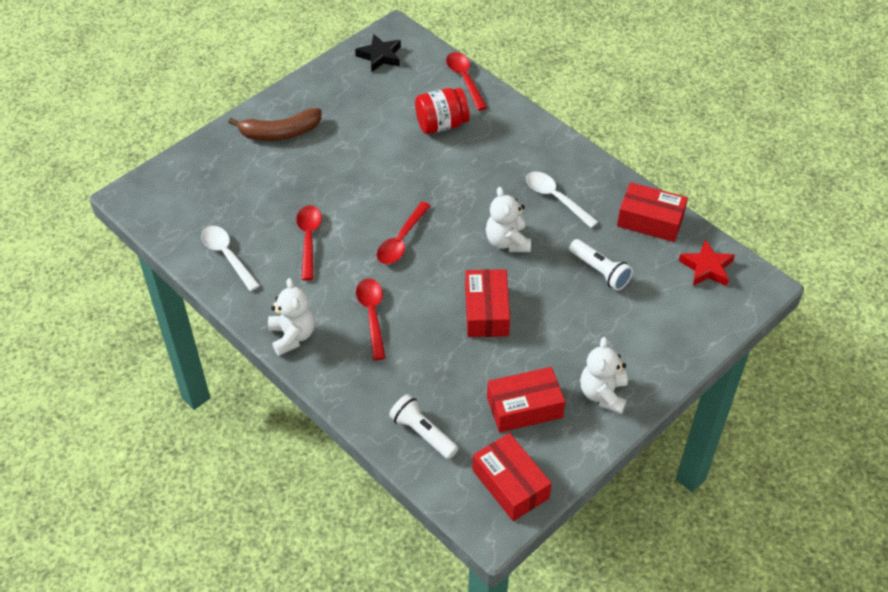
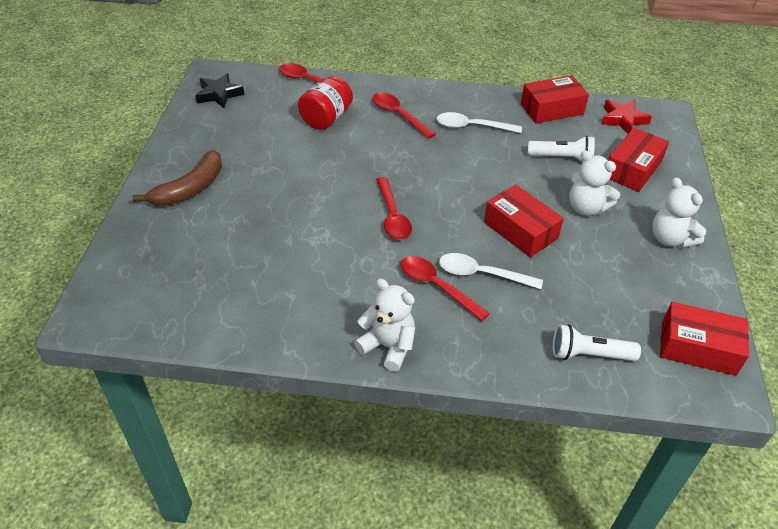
camera: 40 degrees left, 5 degrees down
white spoon [201,226,260,291] -> white spoon moved to [439,253,543,289]
red spoon [296,205,322,280] -> red spoon moved to [373,93,436,139]
white teddy bear [486,187,531,252] -> white teddy bear moved to [569,151,620,216]
red box [487,367,565,433] -> red box moved to [608,128,669,192]

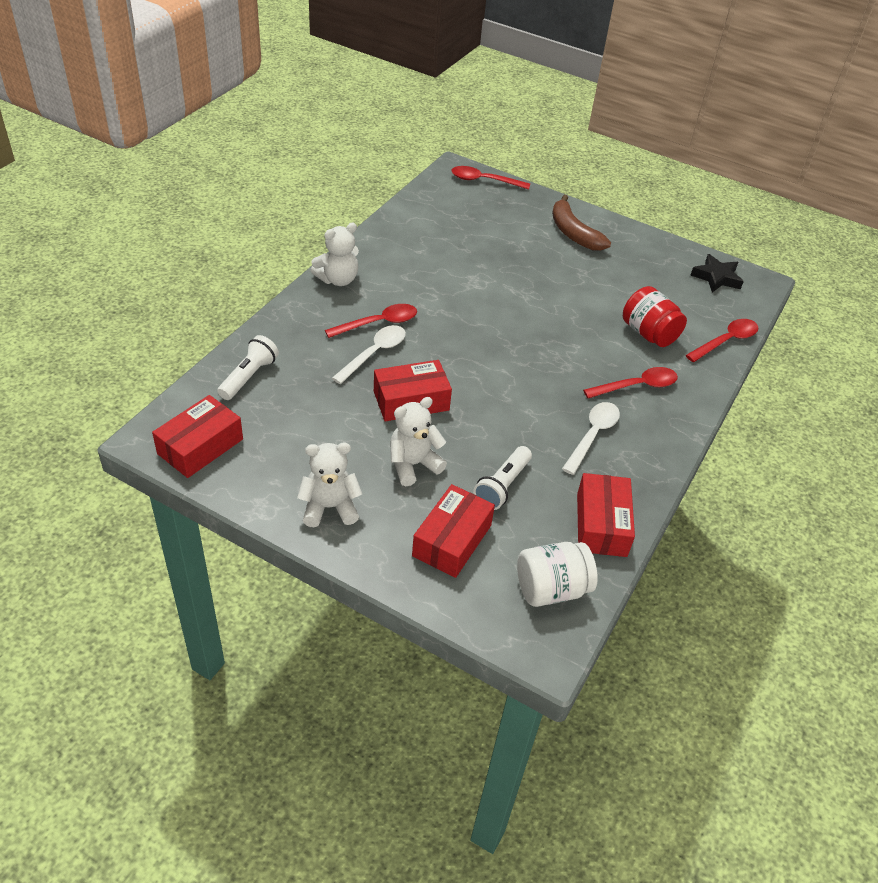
camera: 110 degrees right, 0 degrees up
red spoon [376,177,412,240] -> red spoon moved to [451,166,530,190]
red star [601,99,652,133] -> white jar [517,542,598,607]
red box [608,128,669,192] -> red box turned 60 degrees clockwise [412,484,495,578]

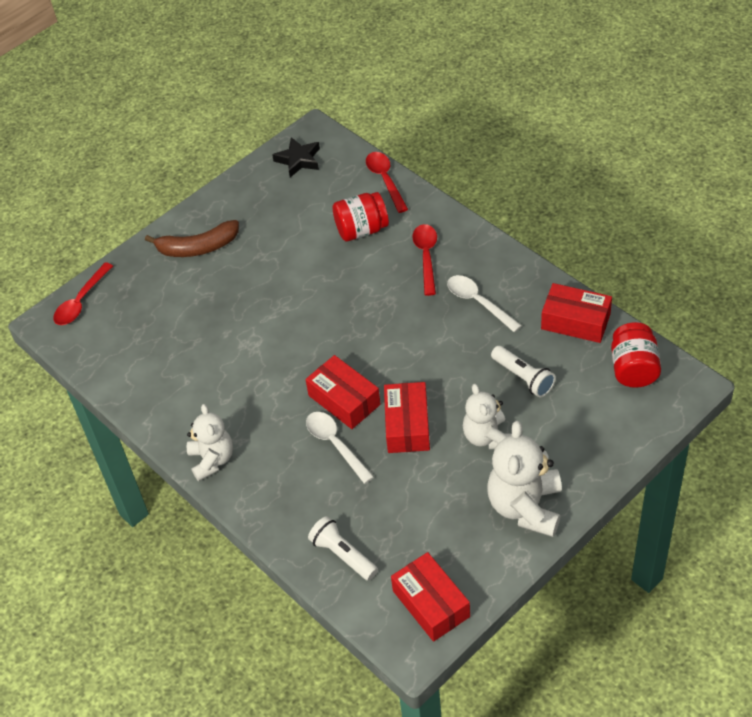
camera: 65 degrees left, 5 degrees up
white teddy bear [297,442,362,527] -> white teddy bear [487,421,562,537], size x1.51
red spoon [325,304,417,338] -> none
red box [412,484,495,578] -> red box moved to [305,355,381,429]
white jar [517,542,598,607] -> red jar [611,322,661,388]

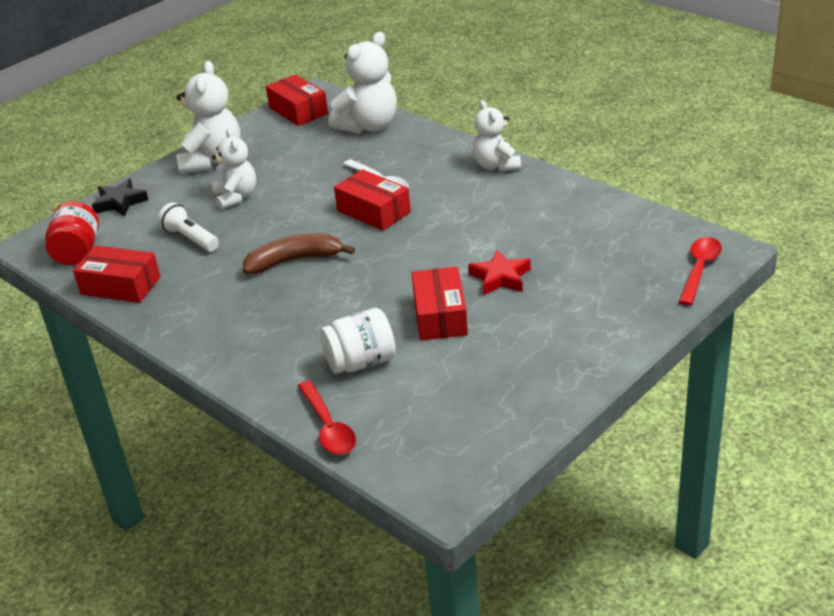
camera: 175 degrees right, 15 degrees down
brown banana [145,220,239,257] -> brown banana moved to [243,233,355,274]
black star [272,137,320,177] -> black star moved to [92,179,148,216]
white flashlight [308,516,378,581] -> white teddy bear [329,32,397,134]
red jar [333,192,389,241] -> white jar [320,308,396,374]
red box [384,382,430,453] -> red box moved to [412,267,468,341]
red spoon [412,224,437,296] -> none
white spoon [447,275,522,332] -> none
none -> red star [468,249,531,295]

